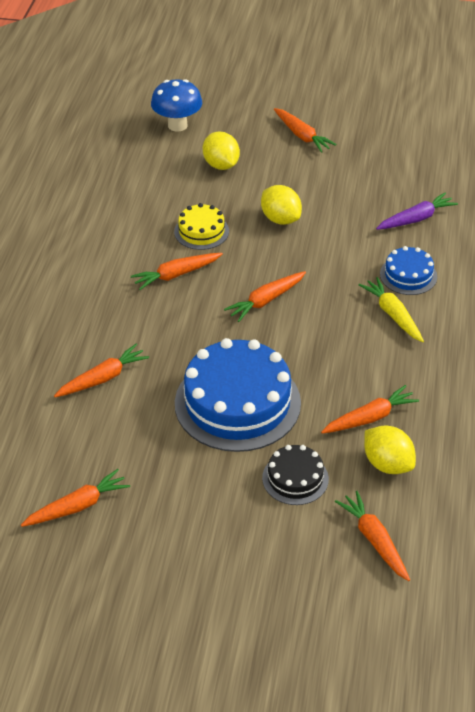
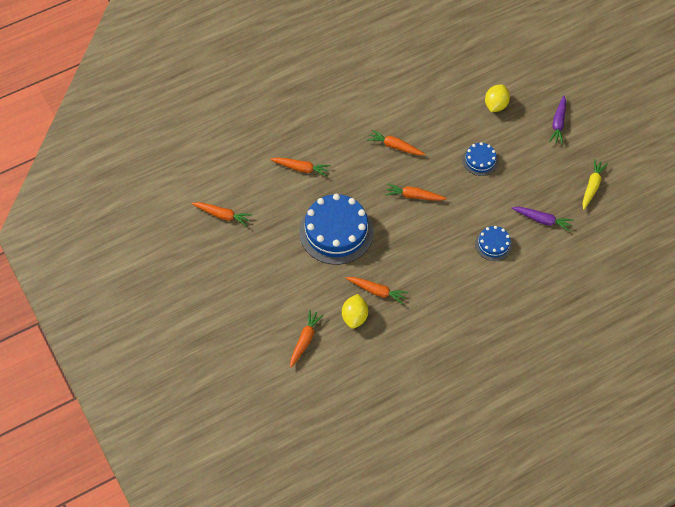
camera: 50 degrees right, 15 degrees up
blue mushroom [151,79,202,132] -> none
yellow cake [174,203,229,250] -> none
yellow lemon [261,185,302,225] -> blue cake [462,142,498,176]
black cake [262,445,329,505] -> none
orange carrot [274,108,337,153] -> purple carrot [549,95,566,145]
yellow carrot [359,277,424,342] -> yellow carrot moved to [582,159,608,210]

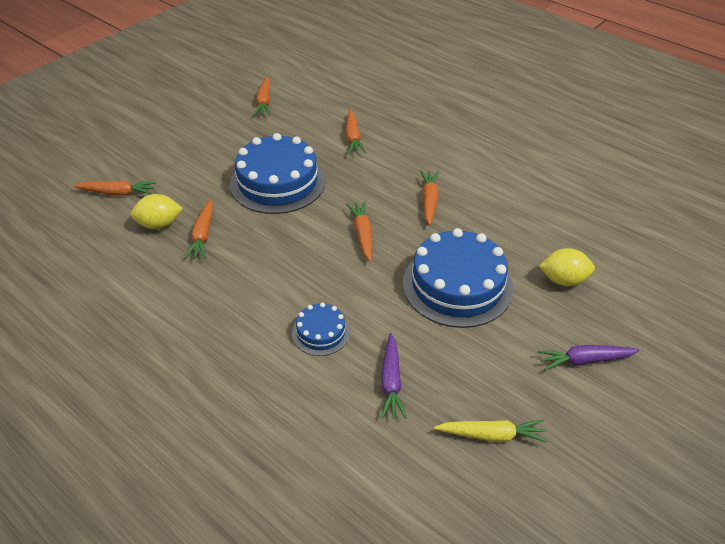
camera: 70 degrees right, 15 degrees down
blue cake [462,142,498,176] -> blue cake [403,228,513,328], size x2.01

